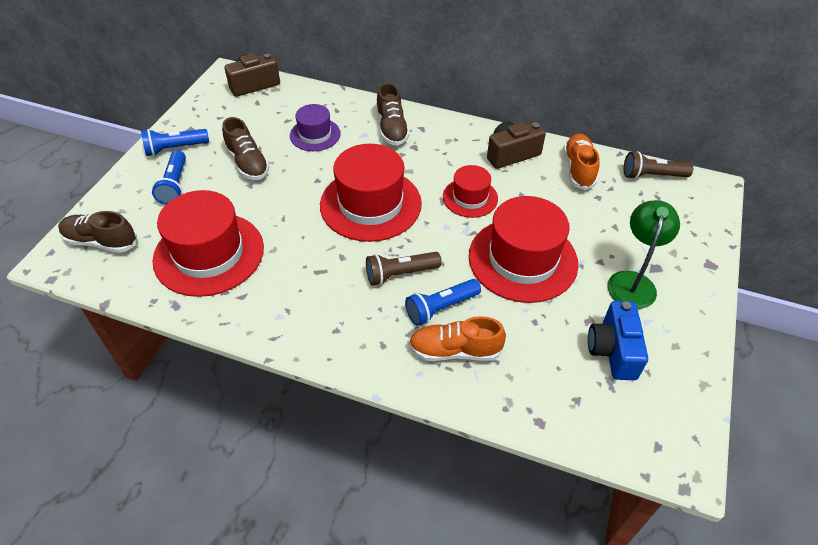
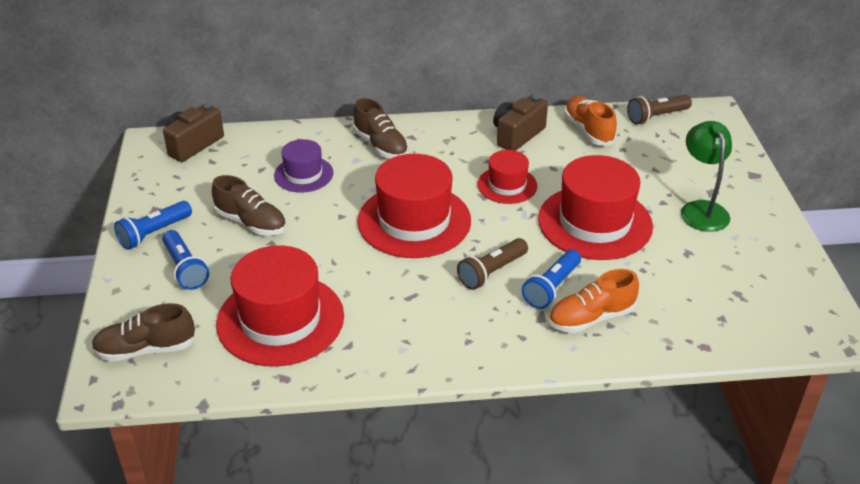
camera: 25 degrees left, 10 degrees down
blue camera [588,301,648,380] -> none

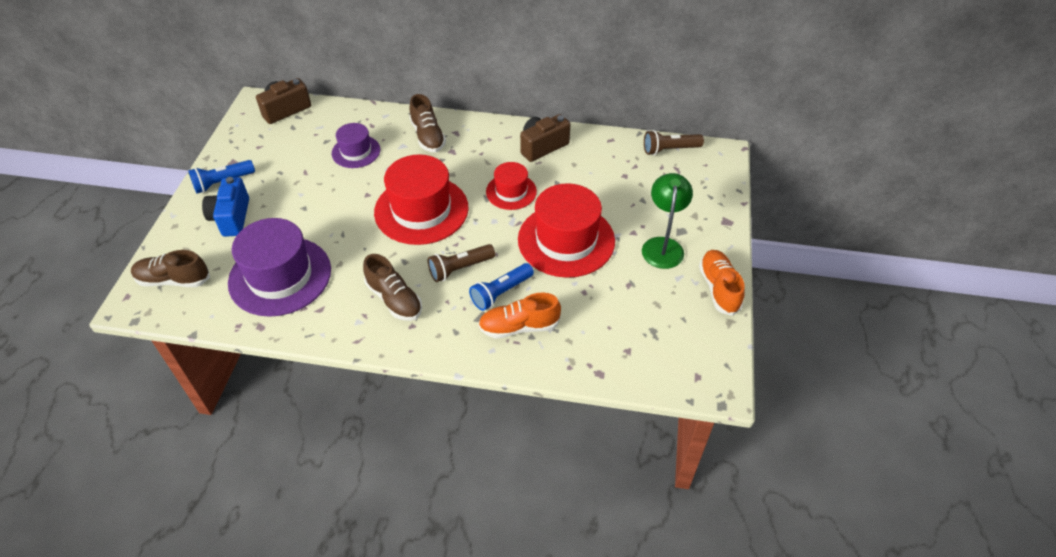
camera: 15 degrees right, 10 degrees up
blue flashlight [162,230,209,290] -> blue camera [202,177,249,237]
brown shoe [212,175,286,235] -> brown shoe moved to [363,254,422,321]
red hat [216,245,344,367] -> purple hat [228,218,331,317]
orange shoe [564,96,617,146] -> orange shoe moved to [699,250,745,316]

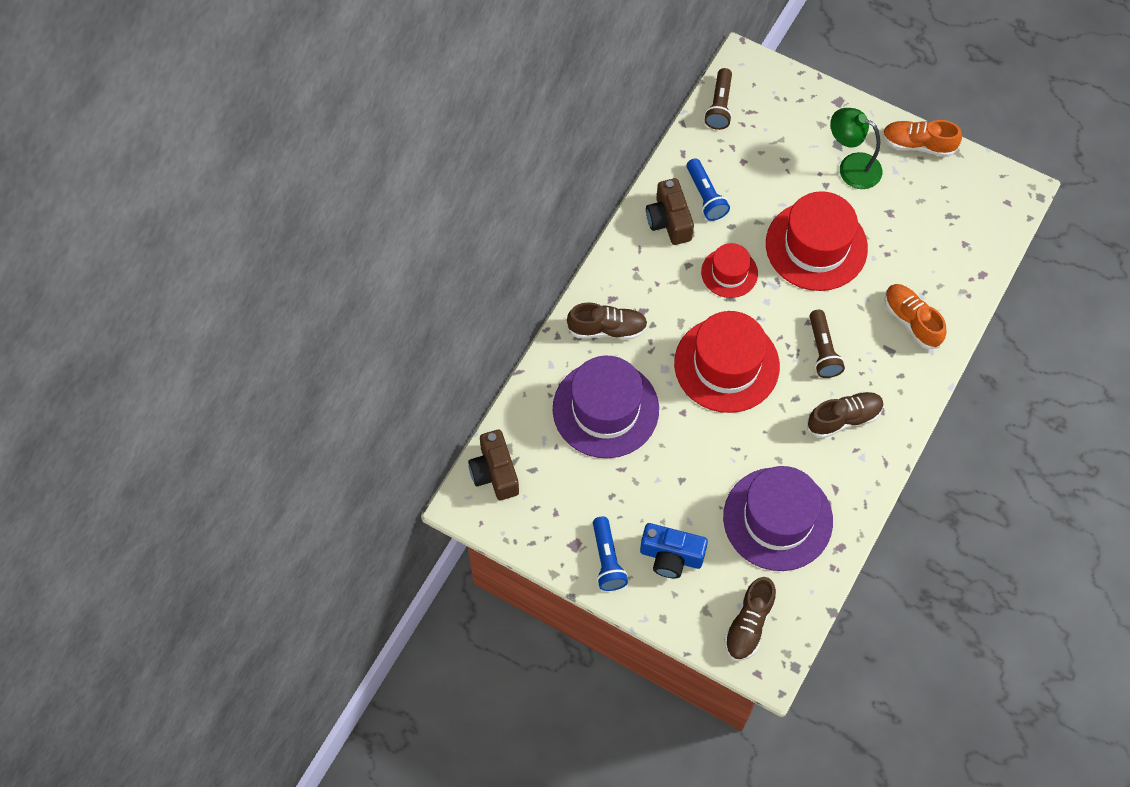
camera: 70 degrees left, 15 degrees up
purple hat [332,123,380,168] -> purple hat [553,356,659,458], size x1.81
blue flashlight [469,263,534,311] -> blue flashlight moved to [687,158,730,221]
orange shoe [478,293,561,339] -> orange shoe turned 135 degrees clockwise [884,284,947,349]

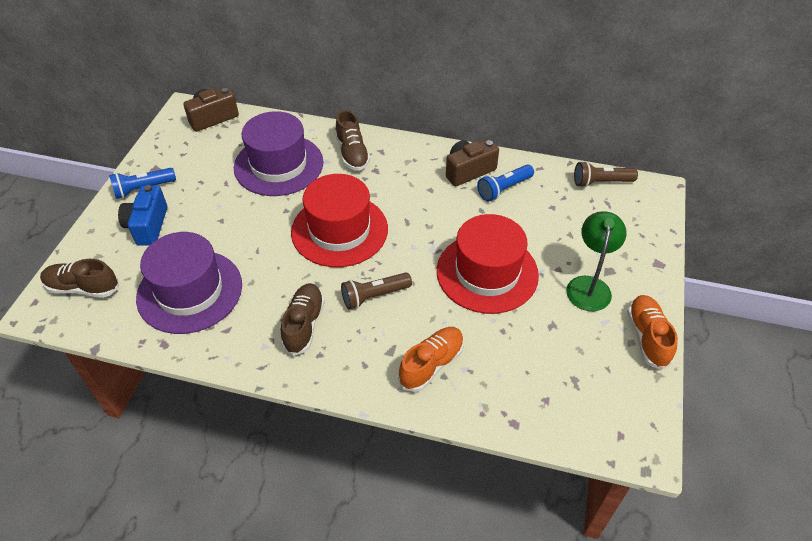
camera: 75 degrees right, 15 degrees down
red hat [701,243,758,298] -> none
brown shoe [808,391,884,438] -> brown shoe turned 135 degrees counterclockwise [281,283,325,356]

